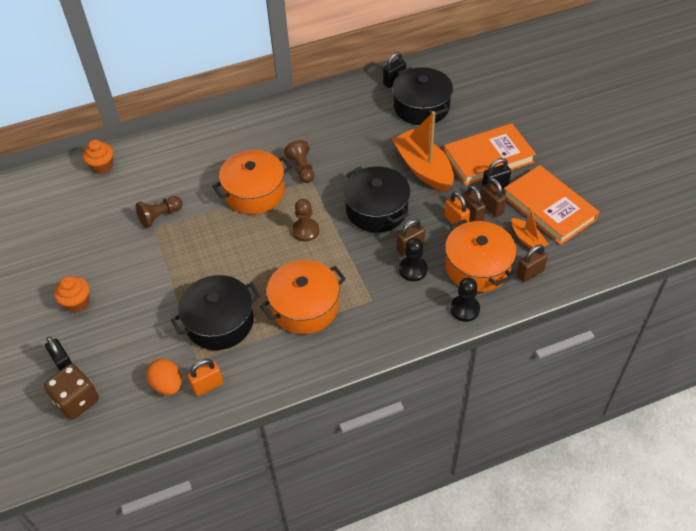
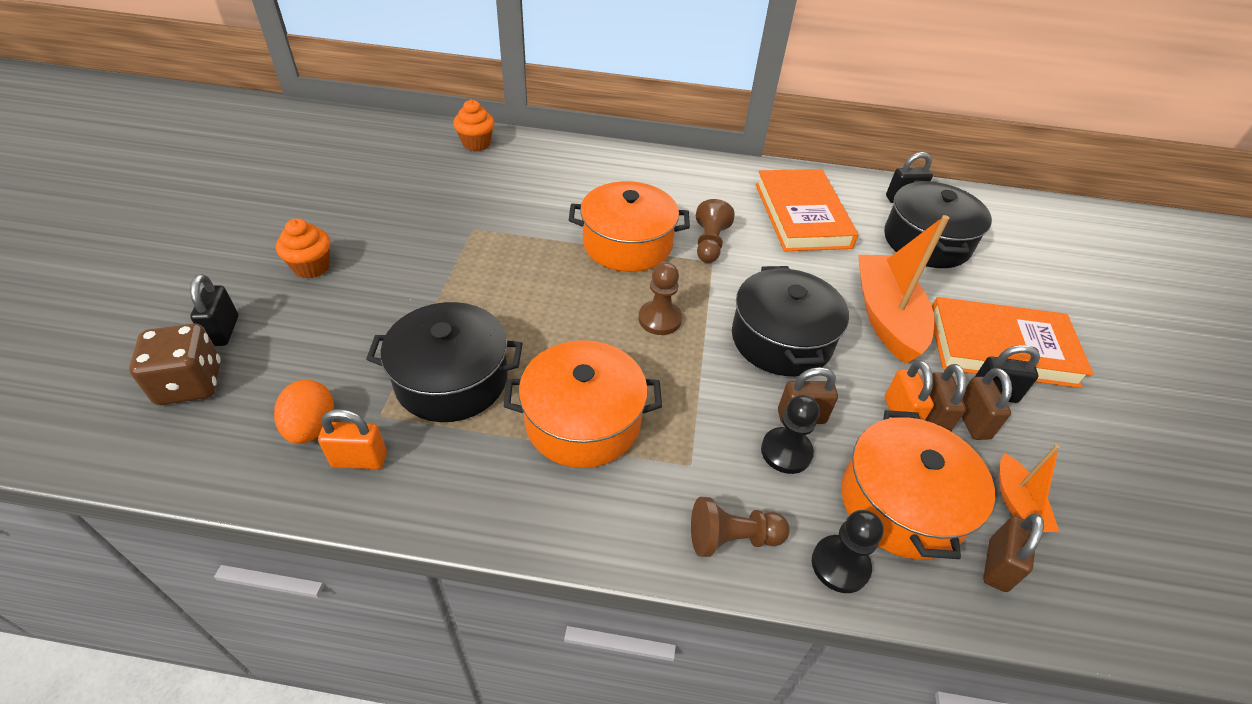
camera: 25 degrees right, 5 degrees down
brown pawn [136,196,183,228] -> brown pawn moved to [691,497,790,557]
orange book [504,165,599,245] -> orange book moved to [756,169,858,251]
brown padlock [517,244,548,282] -> brown padlock turned 60 degrees counterclockwise [983,514,1044,592]

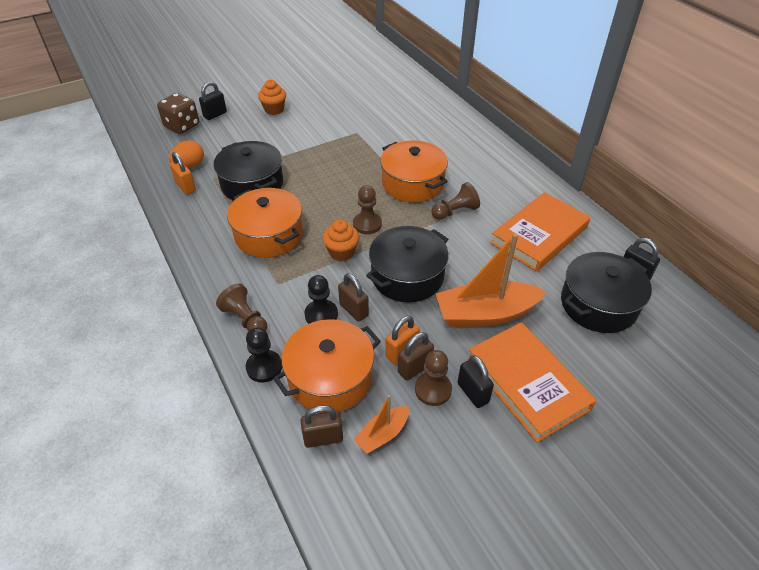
camera: 55 degrees right, 0 degrees up
orange cupcake [453,100,495,151] -> orange cupcake moved to [323,220,359,261]
orange boat [858,215,949,364] -> orange boat turned 150 degrees counterclockwise [436,233,547,327]
brown padlock [962,368,1012,440] -> brown pawn [415,350,452,406]

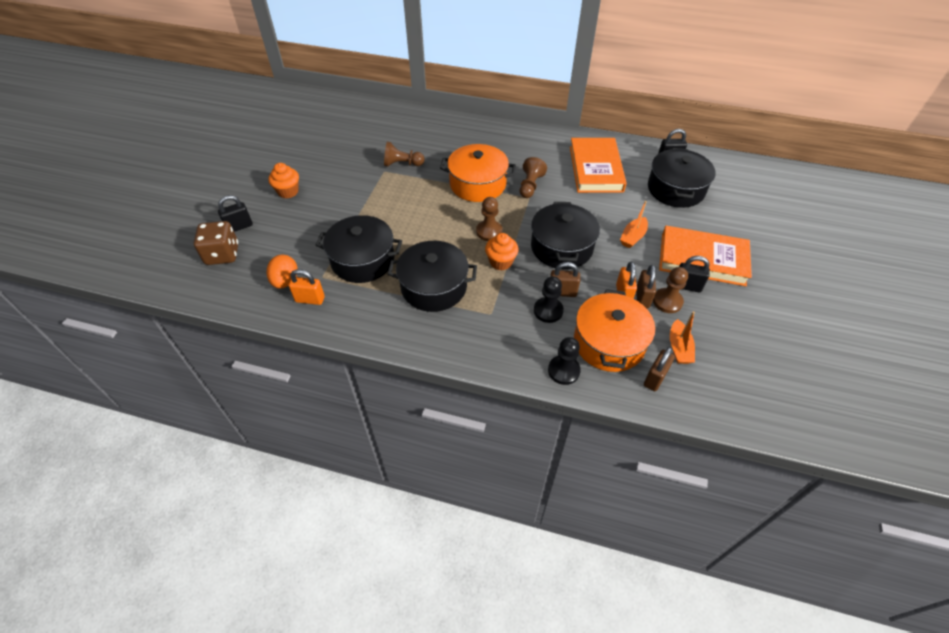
camera: 45 degrees left, 5 degrees up
black padlock [199,81,227,120] -> black padlock turned 60 degrees clockwise [218,195,253,232]
brown pawn [216,283,267,332] -> brown pawn moved to [384,142,425,167]
orange pot [227,188,303,258] -> black pot [388,241,477,312]
orange boat [436,233,547,327] -> orange boat [620,201,648,248], size x0.51

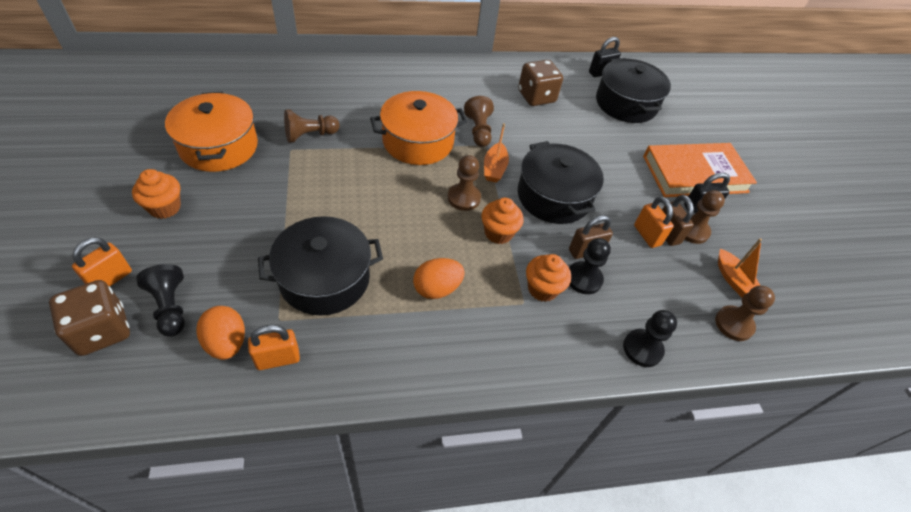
camera: 30 degrees left, 0 degrees up
black padlock [218,195,253,232] -> orange padlock [72,237,132,287]
black pot [388,241,477,312] -> orange egg [413,258,465,299]
orange book [570,138,627,193] -> brown dice [518,60,563,106]
orange pot [574,289,655,372] -> orange pot moved to [165,91,258,172]
orange boat [620,201,648,248] -> orange boat moved to [484,123,509,183]
brown padlock [644,347,675,391] -> brown pawn [715,286,775,341]
none -> black pawn [136,264,185,337]
none -> orange cupcake [526,254,571,302]

